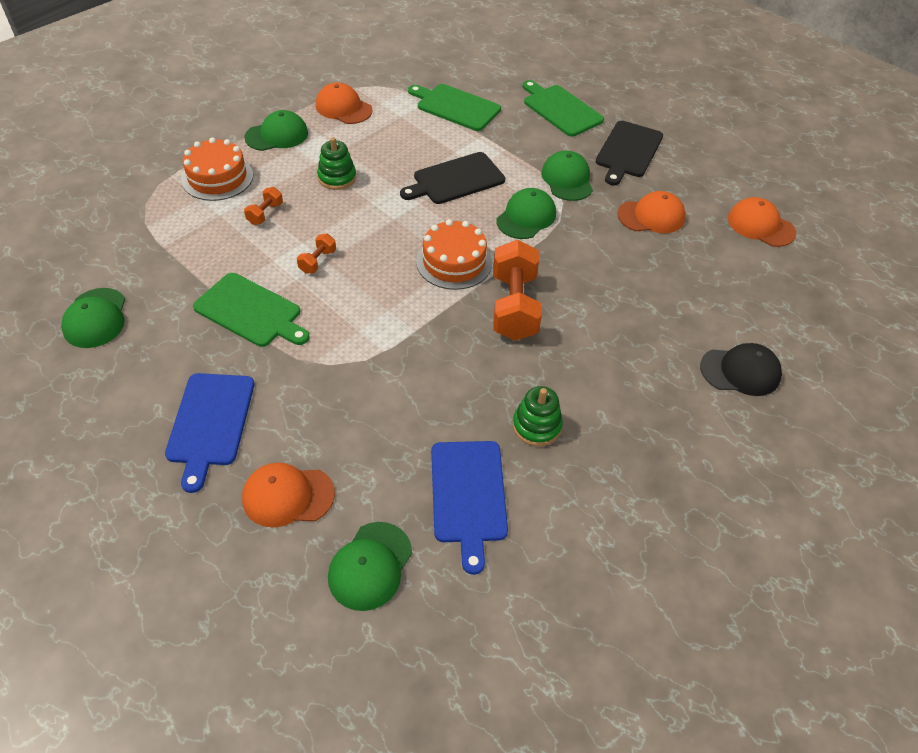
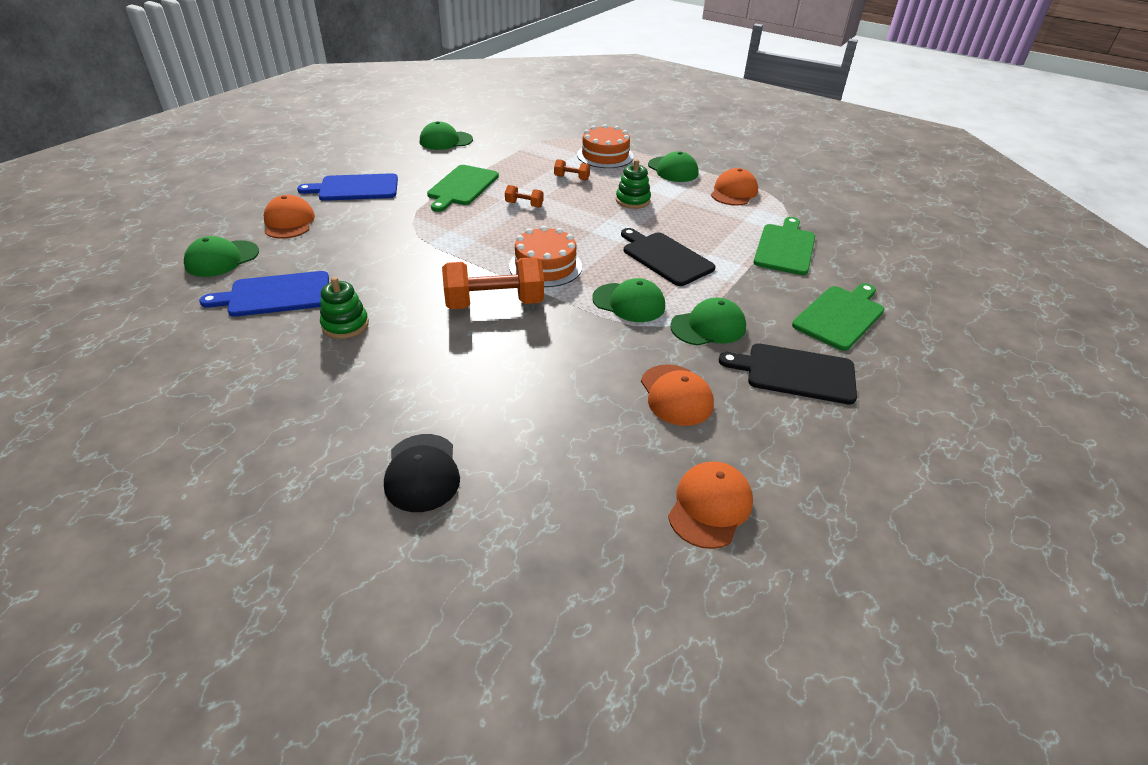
camera: 80 degrees right, 10 degrees down
green cap [328,522,412,611] -> green cap turned 60 degrees counterclockwise [184,236,259,277]

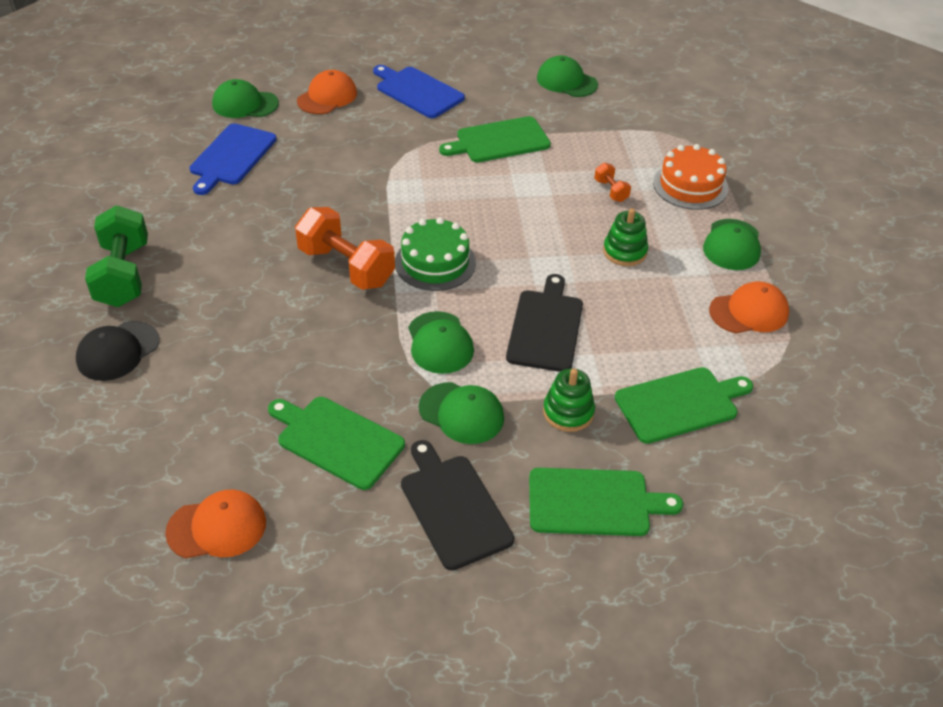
camera: 50 degrees right, 5 degrees up
blue cutting board [199,271,329,317] -> blue cutting board turned 105 degrees counterclockwise [189,123,277,195]
green stacking toy [320,277,369,339] -> green stacking toy moved to [543,368,595,432]
orange dumbbell [505,185,544,208] -> none
orange cake [509,226,582,287] -> green cake [395,217,476,291]
orange cap [641,364,714,426] -> green cutting board [268,397,405,490]
none -> green dumbbell [85,205,148,307]

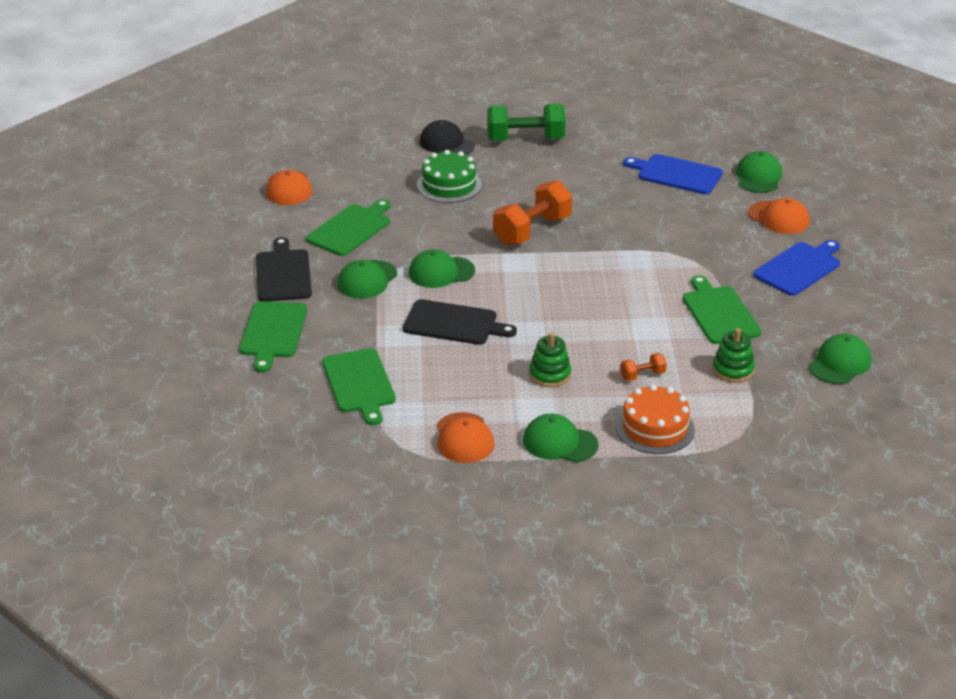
camera: 95 degrees right, 10 degrees down
green cake [395,217,476,291] -> green cake moved to [417,150,482,203]
black cutting board [401,440,514,571] -> black cutting board turned 75 degrees counterclockwise [256,237,312,302]
green stacking toy [543,368,595,432] -> green stacking toy moved to [712,328,755,383]

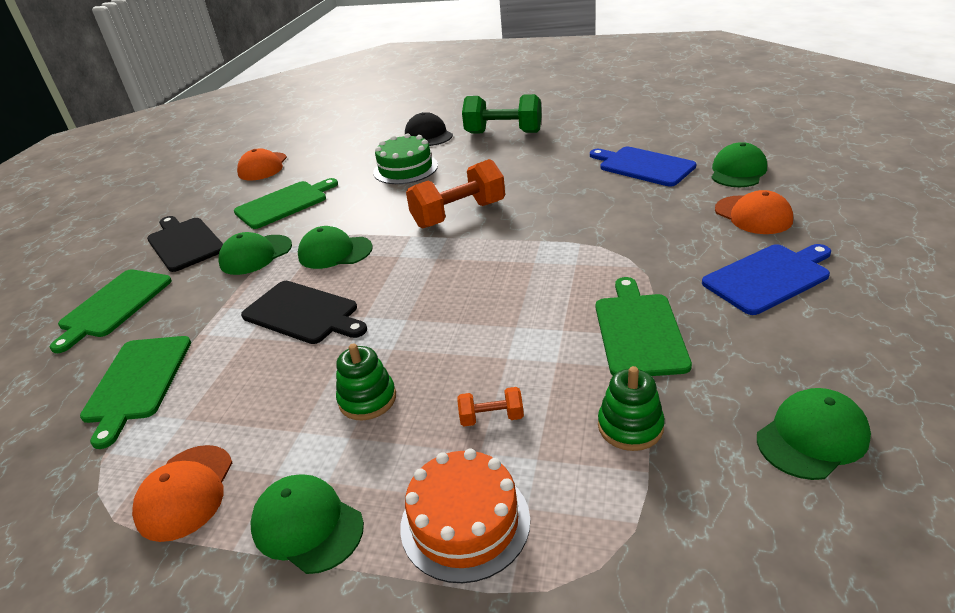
camera: 20 degrees right, 0 degrees up
black cutting board [256,237,312,302] -> black cutting board turned 45 degrees counterclockwise [147,216,223,272]

